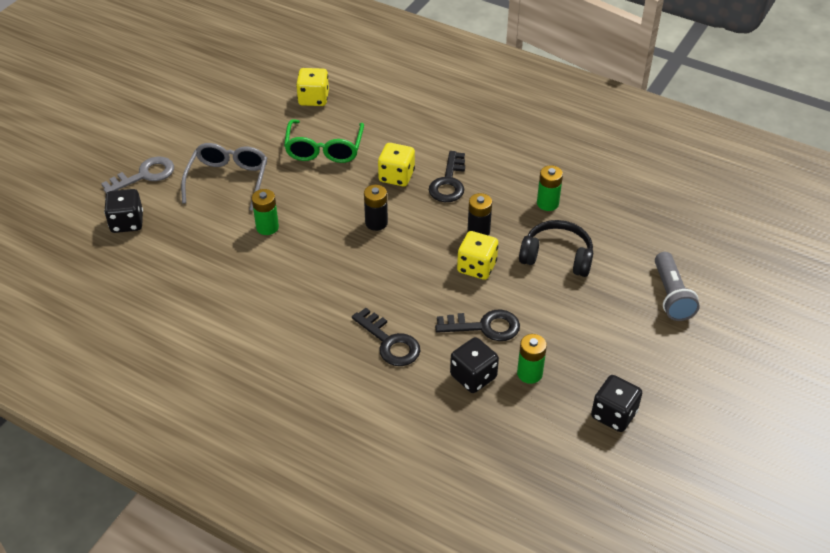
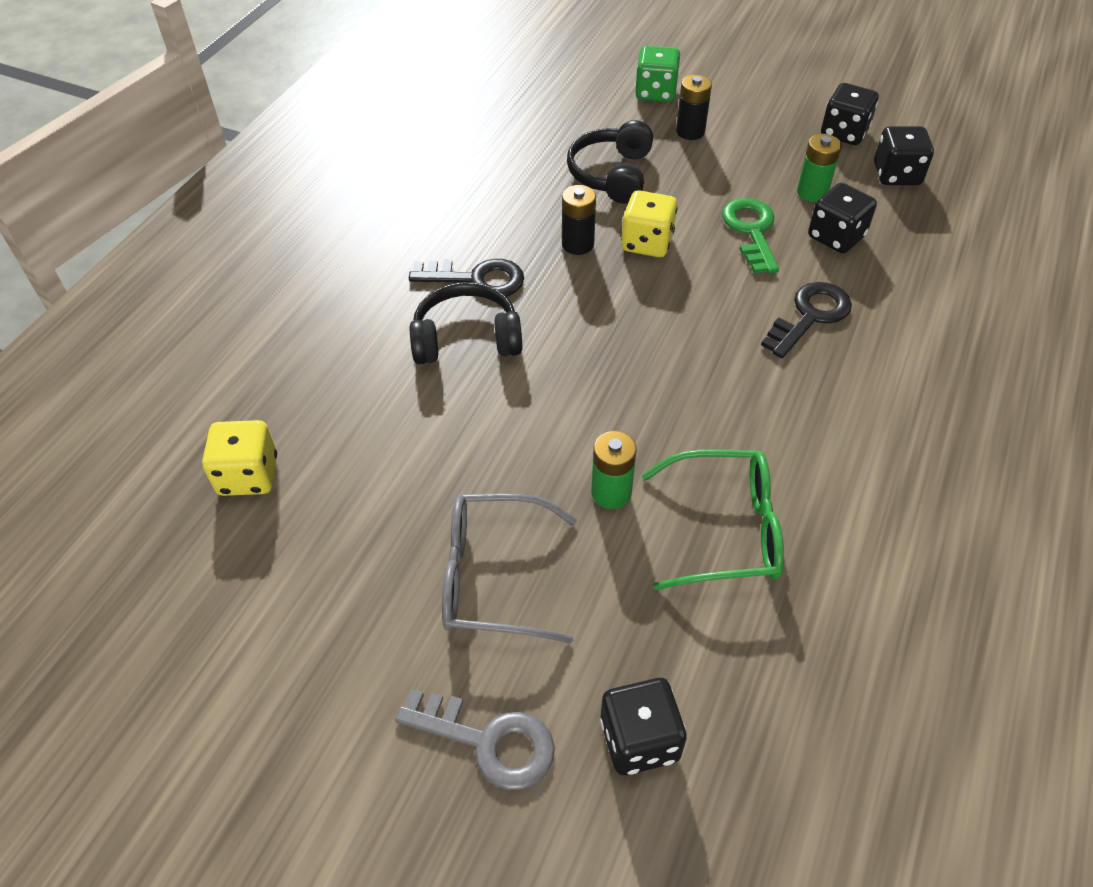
camera: 95 degrees left, 5 degrees up
grey key [101,157,174,193] -> grey key turned 150 degrees clockwise [395,689,555,790]
green glasses [284,119,364,163] -> green glasses moved to [642,449,784,590]
black battery [364,185,388,231] -> black battery moved to [676,75,712,140]
yellow dice [378,143,415,186] -> black headphones [410,282,522,364]
black key [435,309,520,341] -> green key [722,198,779,273]
green battery [537,165,563,211] -> none
grey flashlight [655,252,700,321] -> green dice [635,46,681,102]
none -> black dice [874,126,934,185]

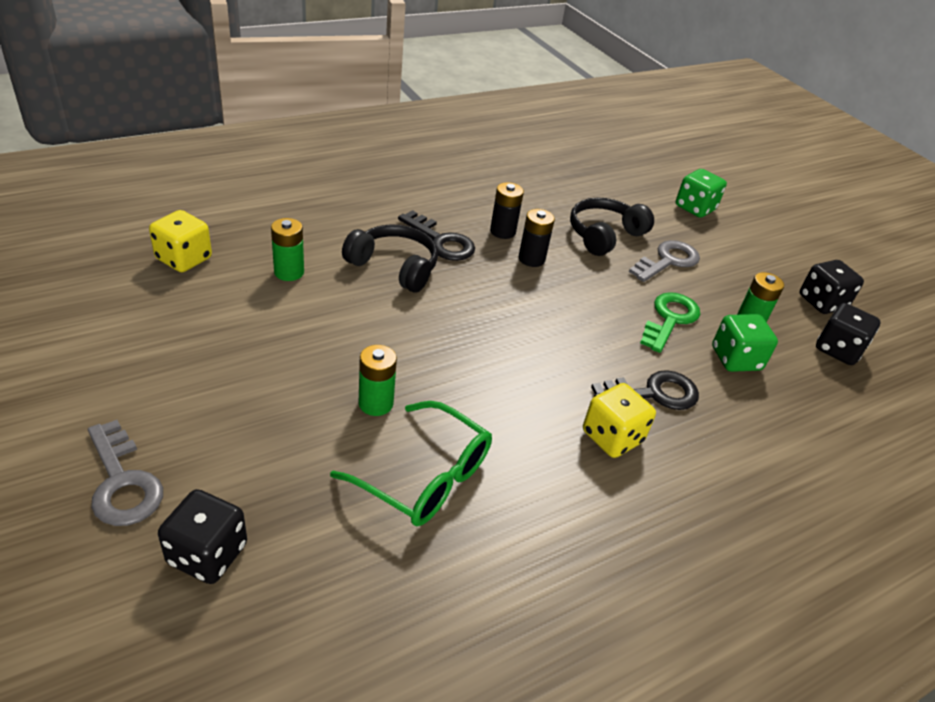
camera: 30 degrees right, 10 degrees down
grey glasses [442,494,577,643] -> none
yellow dice [621,190,677,257] -> yellow dice moved to [583,383,656,458]
black battery [676,75,712,140] -> black battery moved to [490,182,524,239]
black dice [808,183,877,253] -> green dice [712,314,778,372]
none -> green battery [271,218,304,281]
none -> grey key [629,240,700,282]

